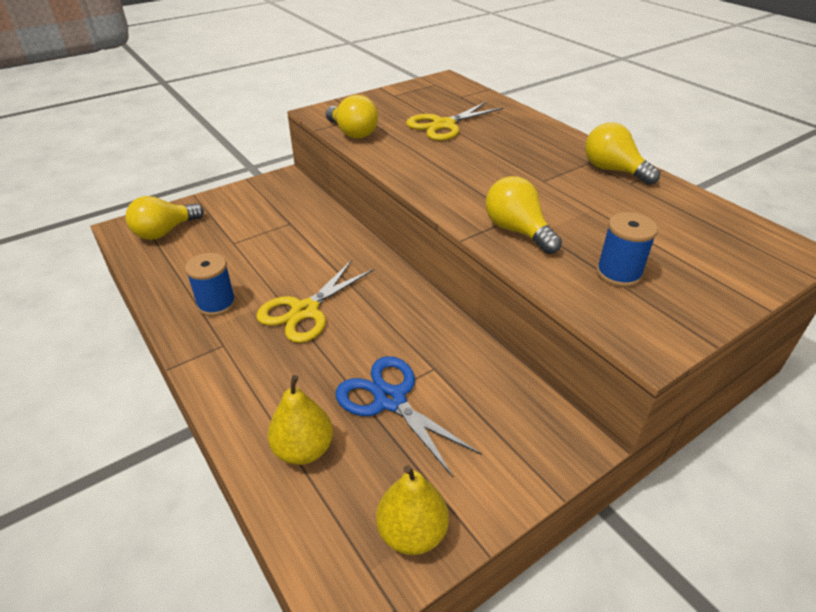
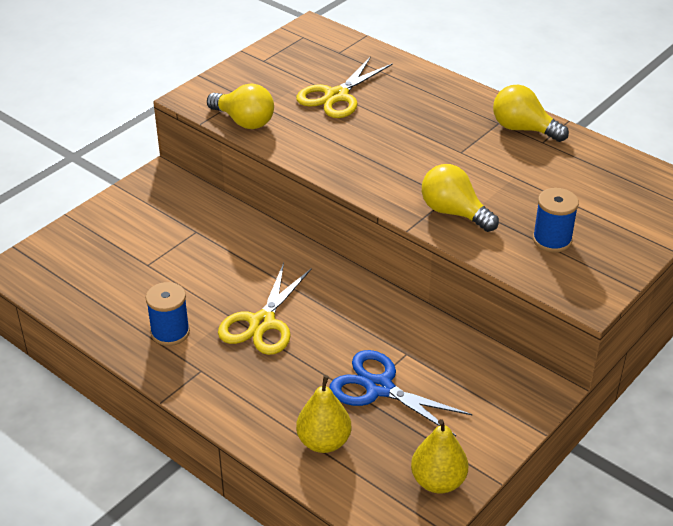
camera: 15 degrees left, 0 degrees up
yellow light bulb [126,196,204,240] -> none

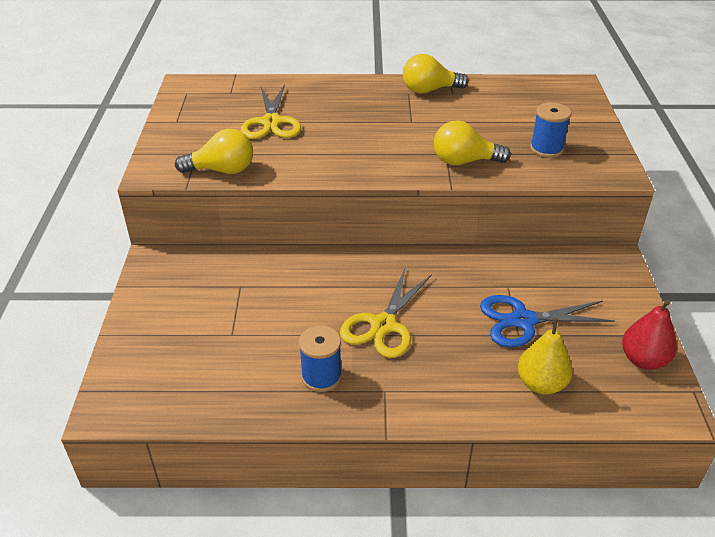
camera: 40 degrees left, 0 degrees up
yellow scissors [218,263,312,355] -> yellow scissors turned 45 degrees clockwise [340,268,432,358]
yellow pear [411,419,468,493] -> red pear [622,300,677,370]

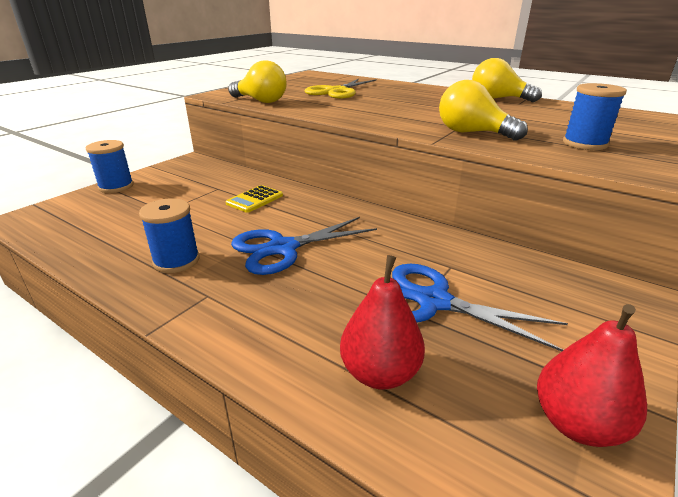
camera: 35 degrees right, 10 degrees down
yellow scissors [340,268,432,358] -> blue scissors [231,217,377,275]
yellow pear [518,318,573,394] -> red pear [340,255,425,389]
none -> blue spool [86,140,134,193]
none -> yellow calculator [226,185,283,213]

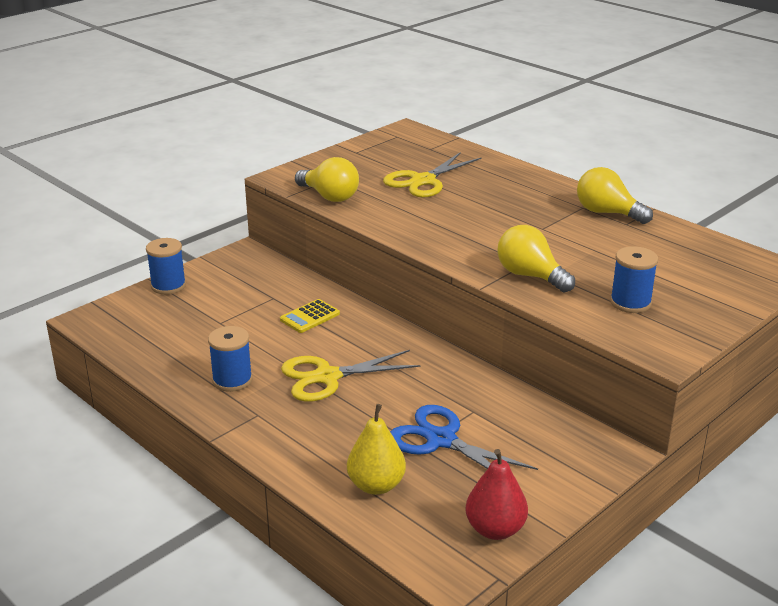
camera: 10 degrees right, 0 degrees up
blue scissors [231,217,377,275] -> yellow scissors [281,350,421,401]
red pear [340,255,425,389] -> yellow pear [347,404,406,495]

